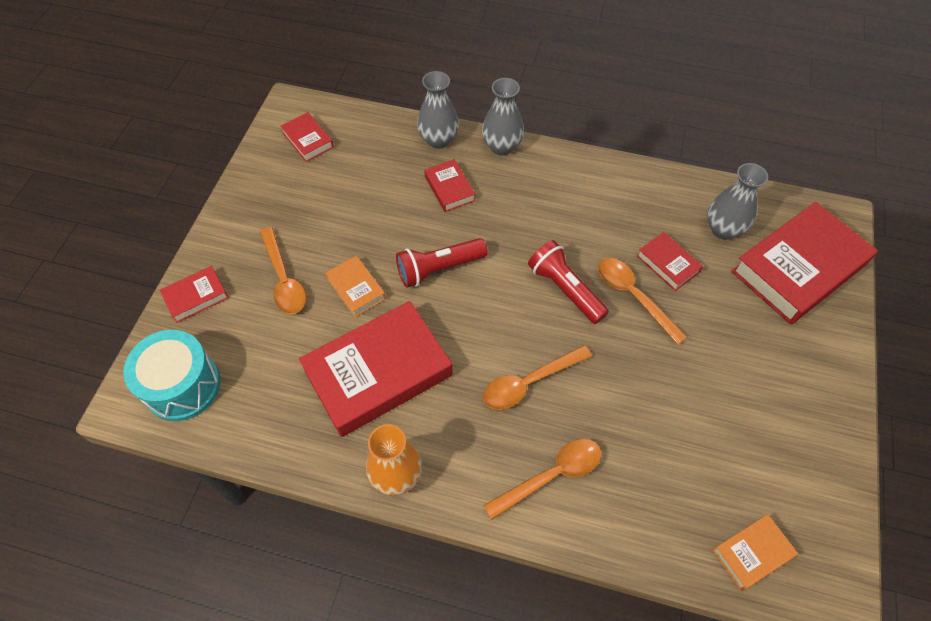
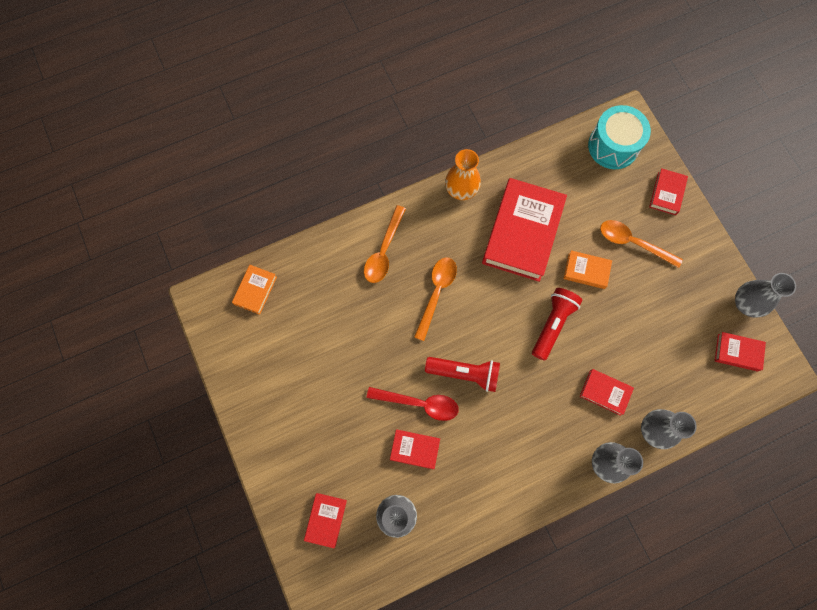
camera: 140 degrees right, 15 degrees up
orange spoon [598,258,687,345] -> red spoon [367,387,459,421]
red book [731,202,878,324] -> red book [304,493,347,548], size x0.47
none -> grey vase [735,273,796,318]

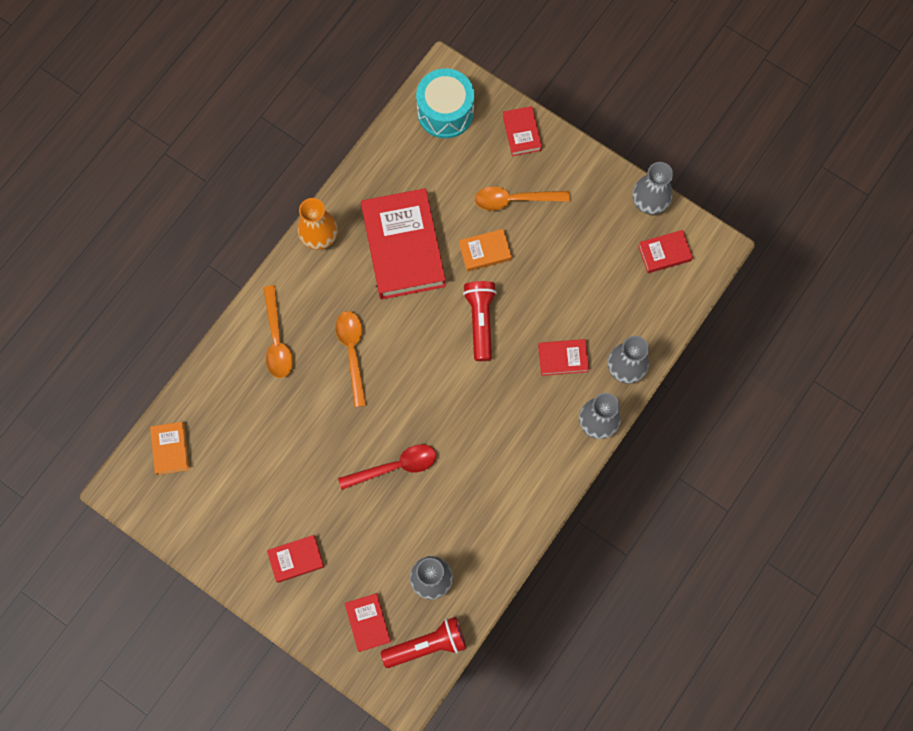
camera: 30 degrees left, 0 degrees up
red book [390,429,440,469] -> red book moved to [267,535,324,583]
red flashlight [425,357,500,392] -> red flashlight moved to [381,617,466,668]

